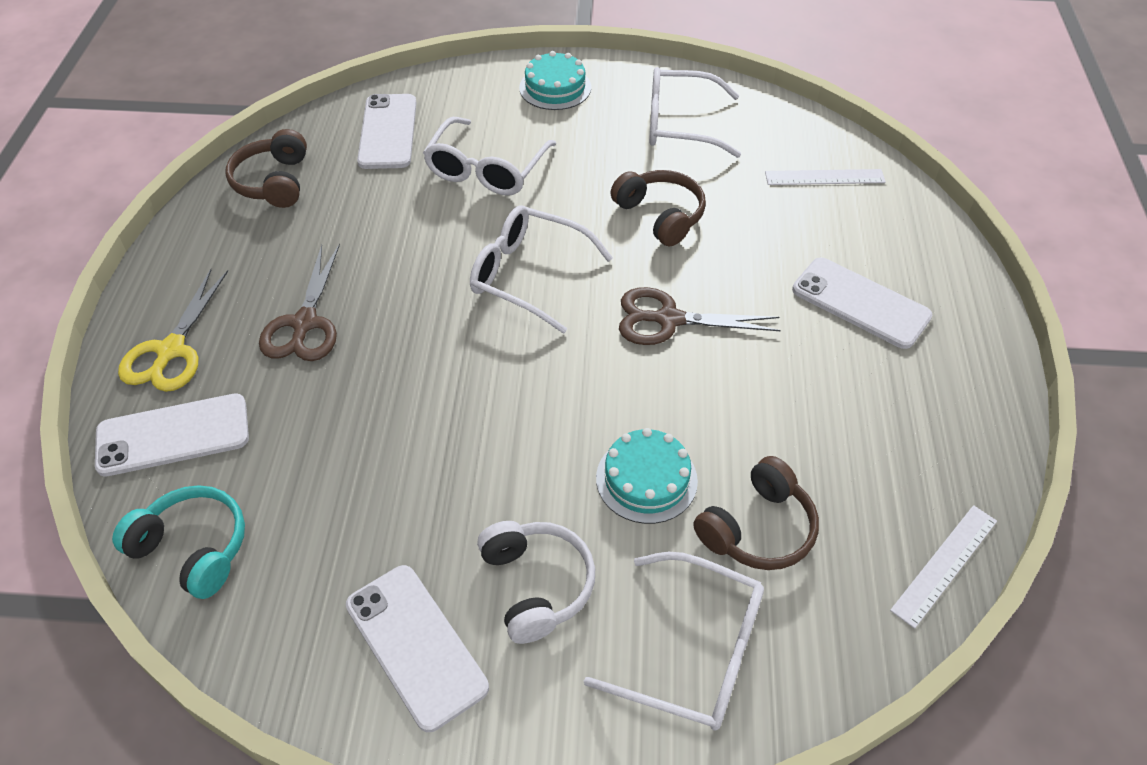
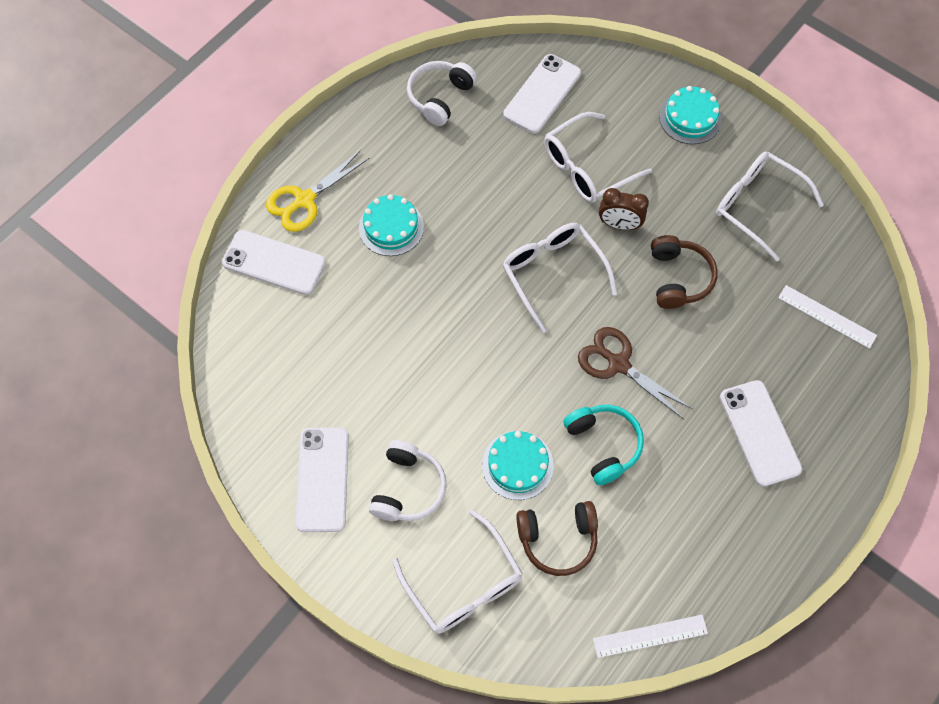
camera: 35 degrees right, 15 degrees up
turquoise headphones [112,485,245,599] -> turquoise headphones moved to [563,405,644,485]
brown headphones [226,129,307,208] -> white headphones [407,61,477,126]
brown scissors [259,244,340,361] -> turquoise cake [359,194,424,256]
none -> brown clock [599,188,649,230]

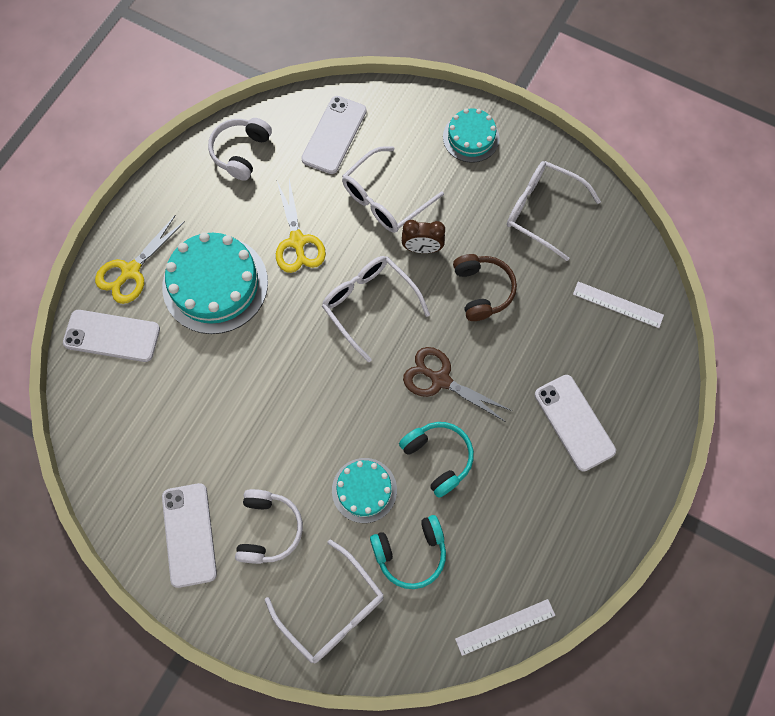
camera: 10 degrees left, 5 degrees up
turquoise cake [359,194,424,256] -> turquoise cake [162,232,268,334], size x1.75
brown headphones [516,501,598,576] -> turquoise headphones [370,515,446,589]
none -> yellow scissors [276,179,326,273]

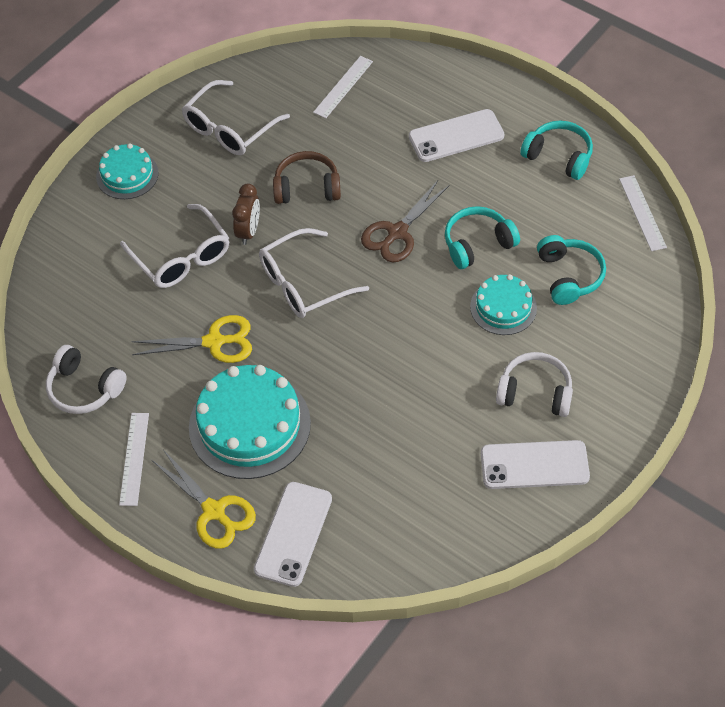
camera: 80 degrees left, 15 degrees down
white glasses [265,540,384,664] -> none
white phone [301,96,367,174] -> none
none -> white ruler [119,413,149,506]
none -> turquoise headphones [520,121,593,180]

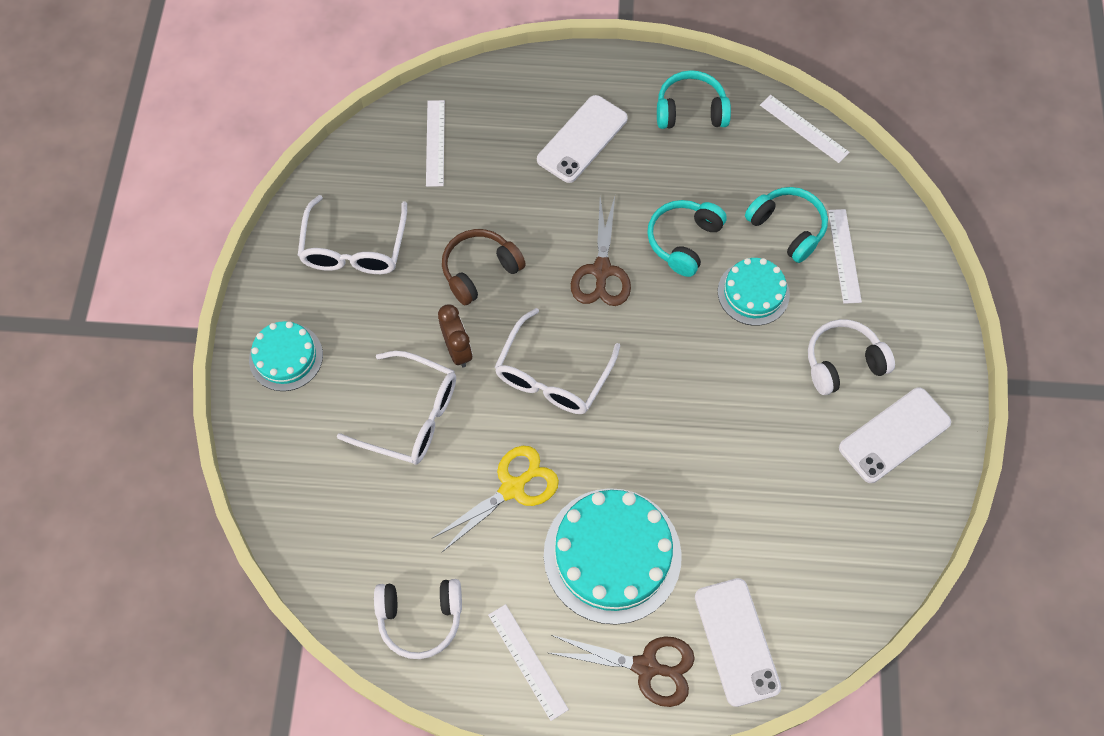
camera: 35 degrees left, 10 degrees up
yellow scissors [152,451,256,549] -> brown scissors [549,635,695,707]
none -> white ruler [828,209,862,304]

